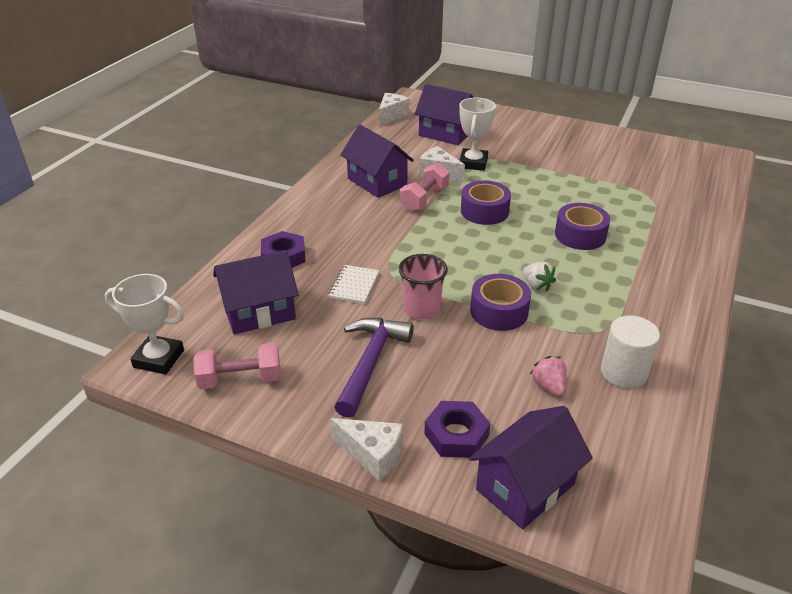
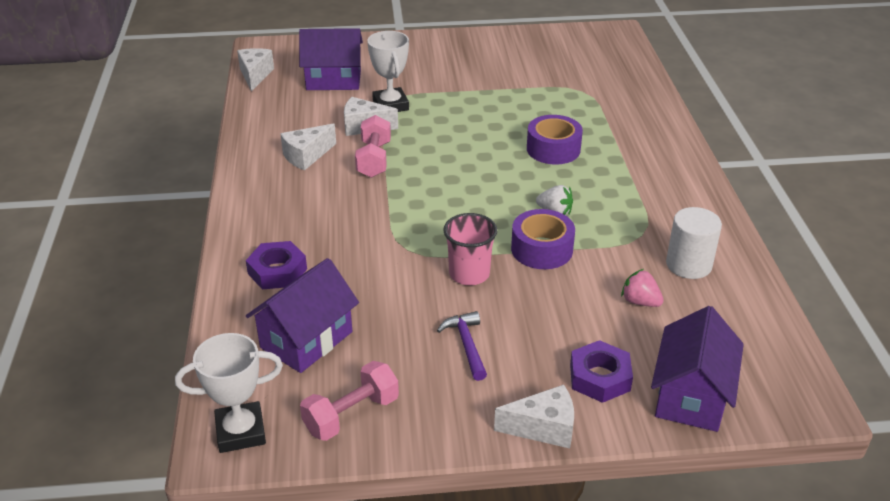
camera: 30 degrees left, 0 degrees up
white notebook [328,265,379,304] -> none
purple hammer [334,318,414,418] -> purple hammer [437,311,487,381], size x0.60
purple house [341,125,414,198] -> white cheese [280,123,336,171]
purple tape [461,180,511,225] -> none

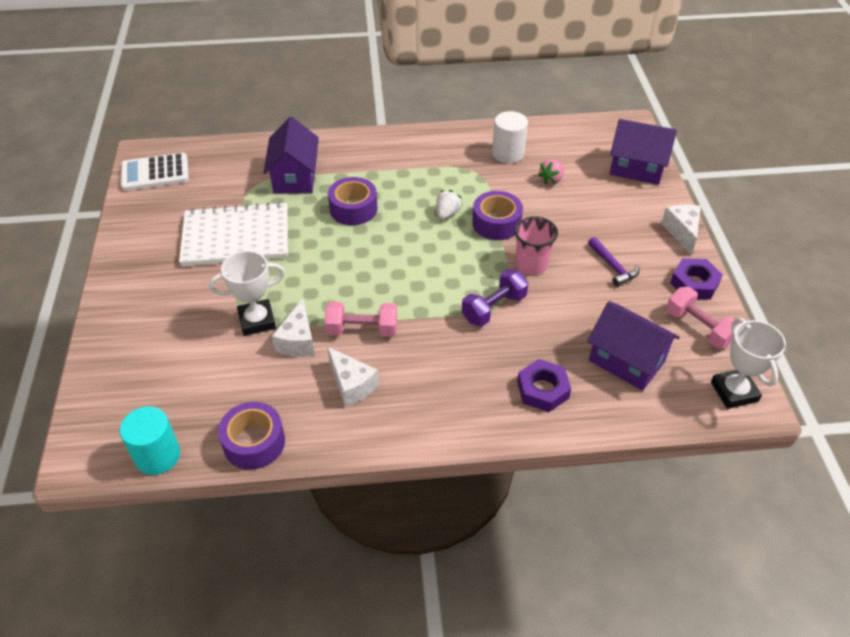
camera: 90 degrees left, 10 degrees up
white cheese [237,48,274,92] -> turquoise cylinder [120,406,180,475]
purple house [299,28,363,90] -> purple house moved to [263,117,319,194]
purple hammer [437,311,487,381] -> purple hammer turned 105 degrees counterclockwise [588,237,639,287]
purple nut [570,340,633,403] -> purple nut moved to [670,258,723,300]
none -> white calculator [121,153,189,191]
none -> white notebook [179,202,288,266]
none -> purple tape [218,402,285,470]
none -> purple dumbbell [462,269,528,326]

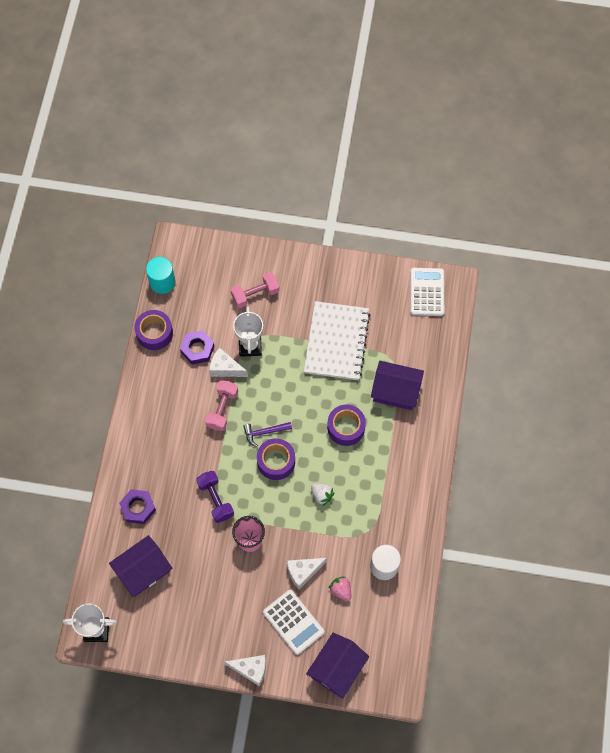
camera: 105 degrees right, 20 degrees up
white cheese [327,347,379,407] -> white cheese moved to [287,558,327,589]
purple tape [472,191,523,240] -> purple tape moved to [257,438,295,480]
purple hammer [588,237,639,287] -> purple hammer moved to [243,422,292,447]
pink dumbbell [666,287,741,349] -> pink dumbbell moved to [231,272,279,308]
purple nut [670,258,723,300] -> purple nut moved to [180,331,214,365]
none -> white calculator [263,590,324,655]

